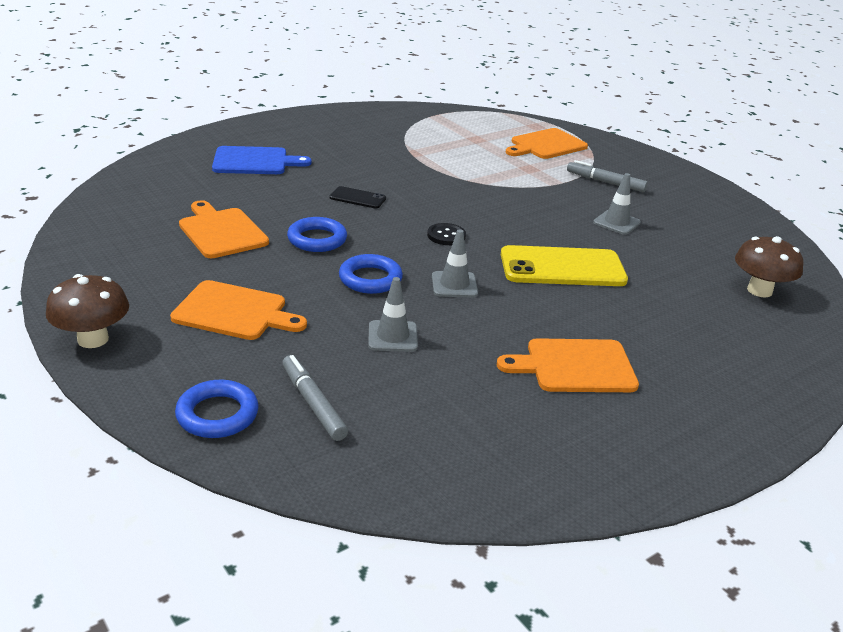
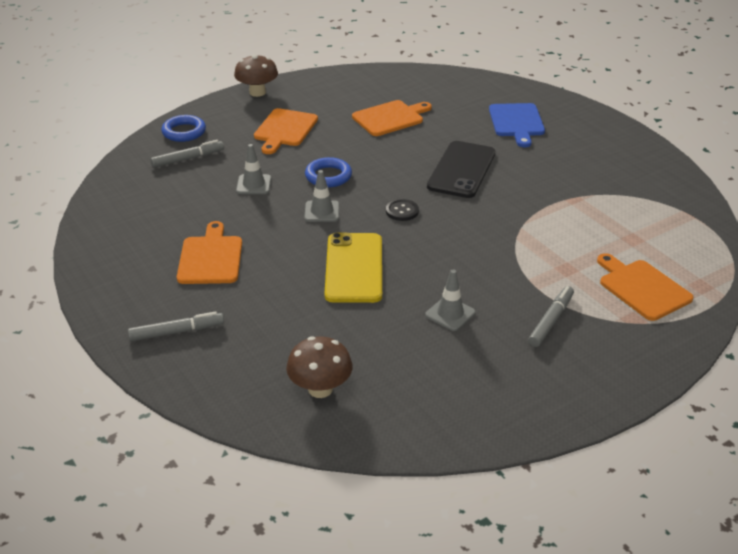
camera: 95 degrees right, 5 degrees up
blue ring [287,217,347,252] -> none
black phone [330,186,386,209] -> black phone [427,141,496,198], size x2.05
none -> grey marker [128,311,224,341]

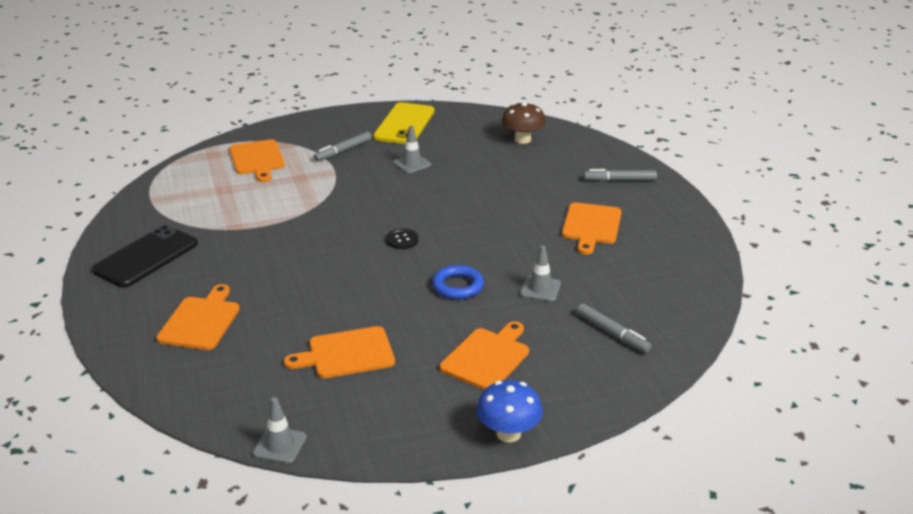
camera: 165 degrees left, 5 degrees down
grey marker [150,140,224,168] -> grey marker turned 120 degrees counterclockwise [577,303,652,353]
blue ring [161,115,206,142] -> none
brown mushroom [234,54,278,97] -> blue mushroom [476,380,543,443]
grey traffic cone [304,170,339,222] -> grey traffic cone moved to [253,397,307,464]
yellow phone [325,233,382,303] -> yellow phone moved to [373,102,435,144]
black phone [427,141,496,198] -> black phone moved to [92,225,198,288]
blue cutting board [489,103,545,147] -> orange cutting board [156,284,240,350]

